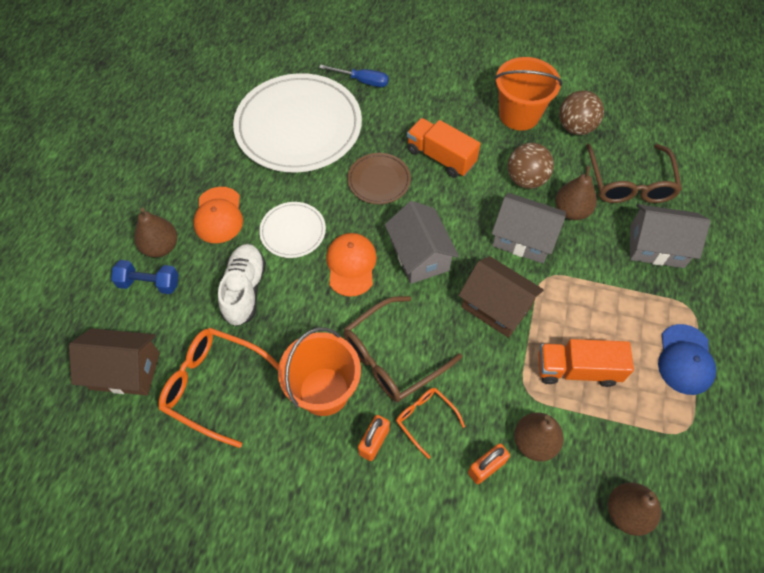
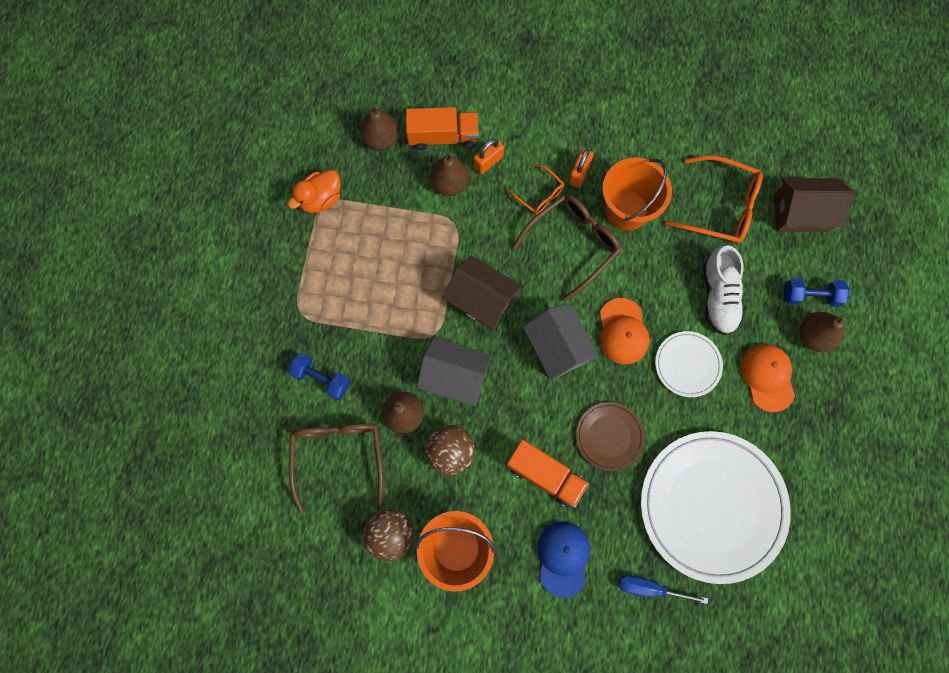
camera: 175 degrees right, 15 degrees up
orange truck [538,339,634,387] -> orange truck moved to [406,107,479,150]
grey house [630,204,711,268] -> blue dumbbell [288,353,350,400]
blue cap [658,324,716,395] -> blue cap moved to [538,522,590,598]
none -> orange duck [288,170,340,213]

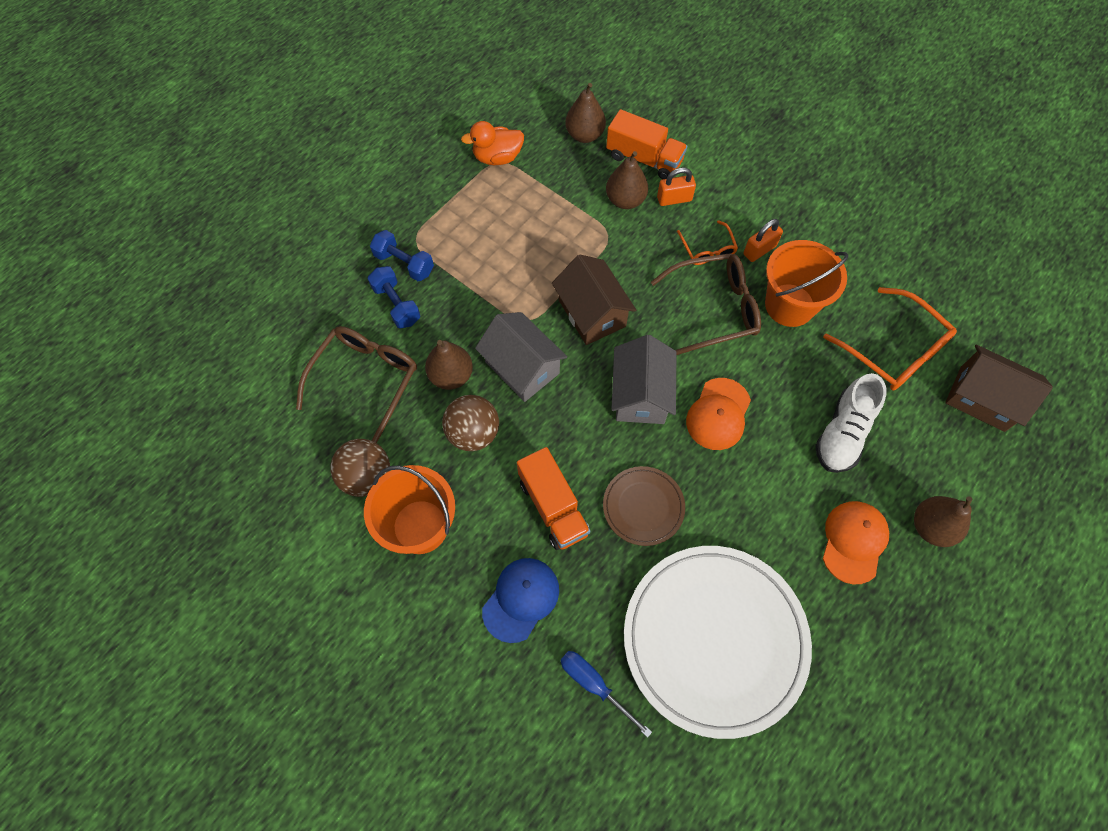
camera: 30 degrees right, 10 degrees down
white plate [655,331,723,397] -> none
blue dumbbell [783,278,850,307] -> blue dumbbell moved to [370,230,434,281]

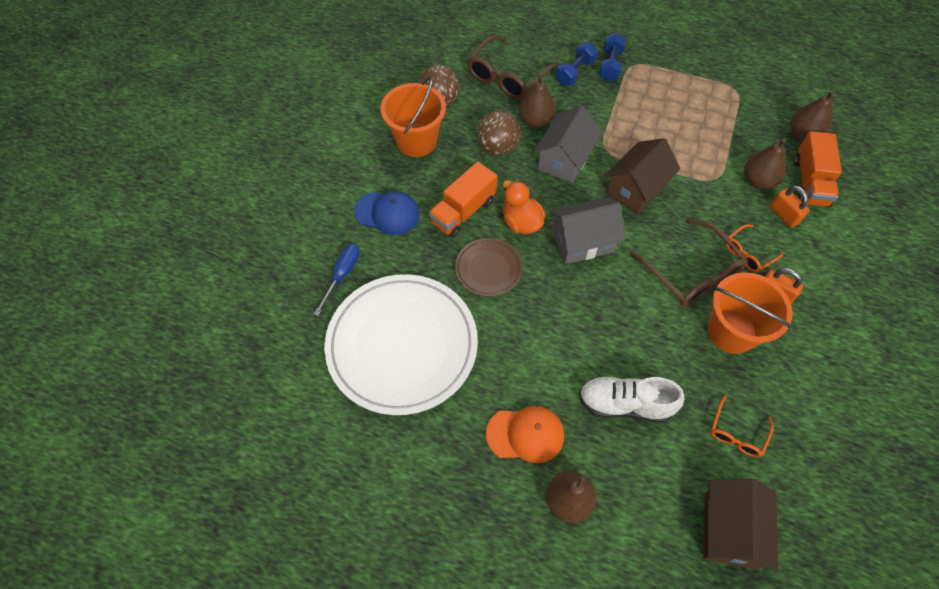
camera: 70 degrees right, 5 degrees down
brown glasses [296,326,417,443] -> brown glasses turned 120 degrees clockwise [467,35,558,99]
orange duck [461,121,524,165] -> orange duck moved to [503,180,546,234]
orange cap [686,378,751,450] -> none
orange glasses [823,287,957,390] -> orange glasses [711,395,774,457], size x0.55

